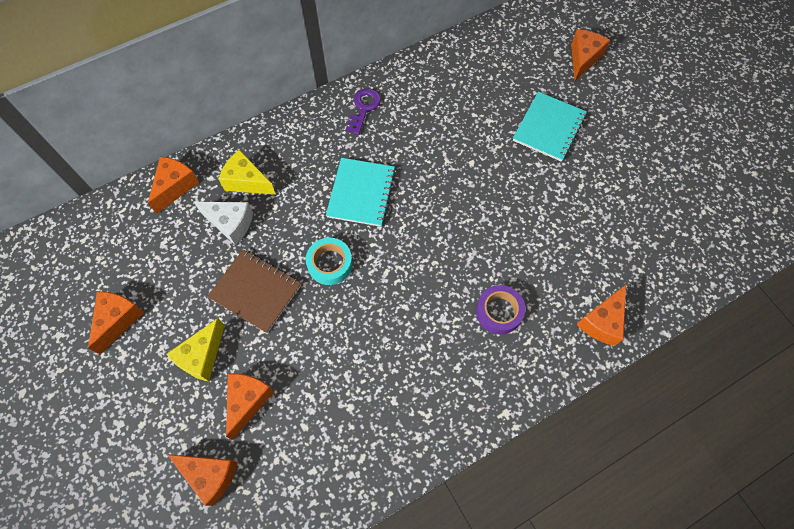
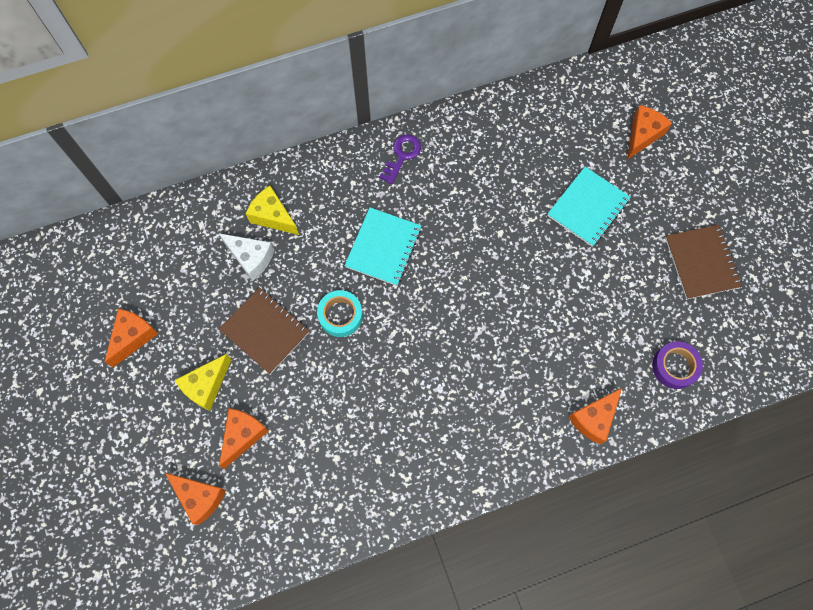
camera: 10 degrees right, 5 degrees up
orange cheese [148,157,199,214] -> none
purple tape [476,285,526,335] -> purple tape moved to [652,341,703,389]
none -> brown notebook [665,224,742,299]

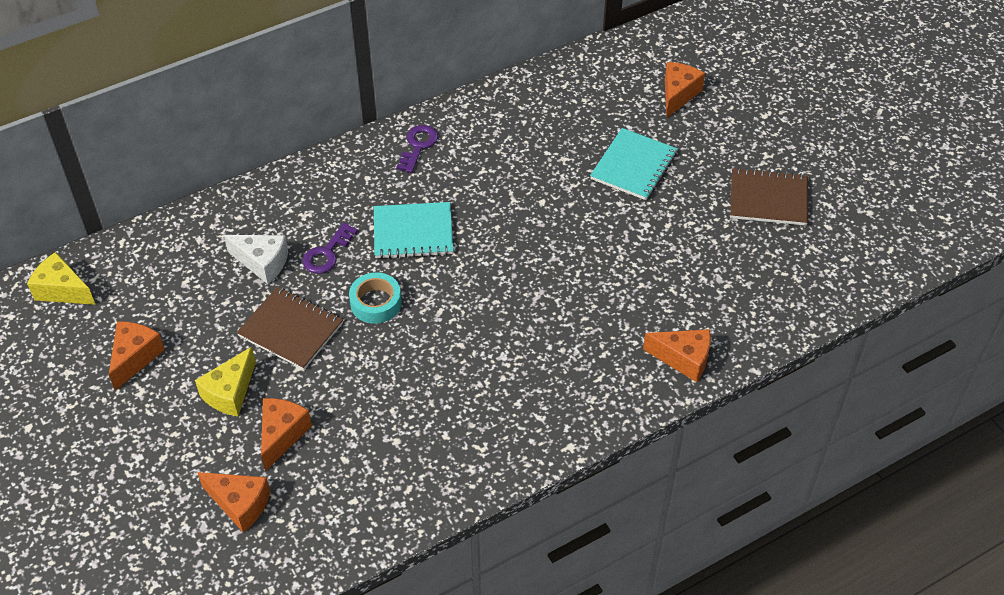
camera: 10 degrees left, 20 degrees down
yellow cheese [246,186,299,235] -> yellow cheese moved to [27,252,96,305]
turquoise notebook [344,207,422,286] -> turquoise notebook turned 75 degrees clockwise [374,202,453,259]
orange cheese [568,388,622,445] -> orange cheese turned 105 degrees counterclockwise [643,329,711,382]
purple tape [652,341,703,389] -> none
brown notebook [665,224,742,299] -> brown notebook turned 60 degrees counterclockwise [730,168,808,226]
none -> purple key [302,223,358,274]

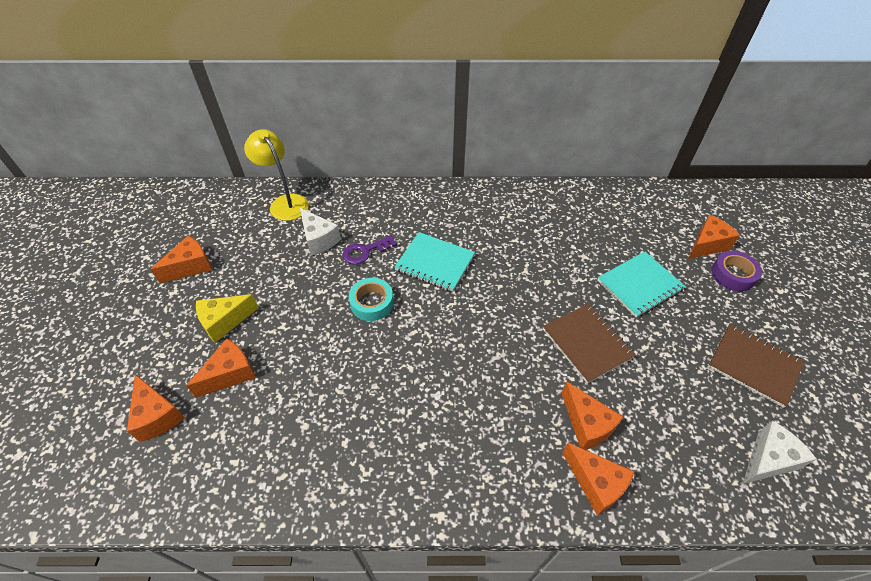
camera: 30 degrees right, 0 degrees up
yellow cheese [27,252,96,305] -> none
brown notebook [237,286,343,370] -> brown notebook moved to [543,303,636,383]
purple key [396,125,438,173] -> none
none -> yellow lamp [244,129,309,221]
none -> orange cheese [561,381,623,450]
none -> purple tape [711,251,762,291]
none -> white cheese [743,421,816,484]

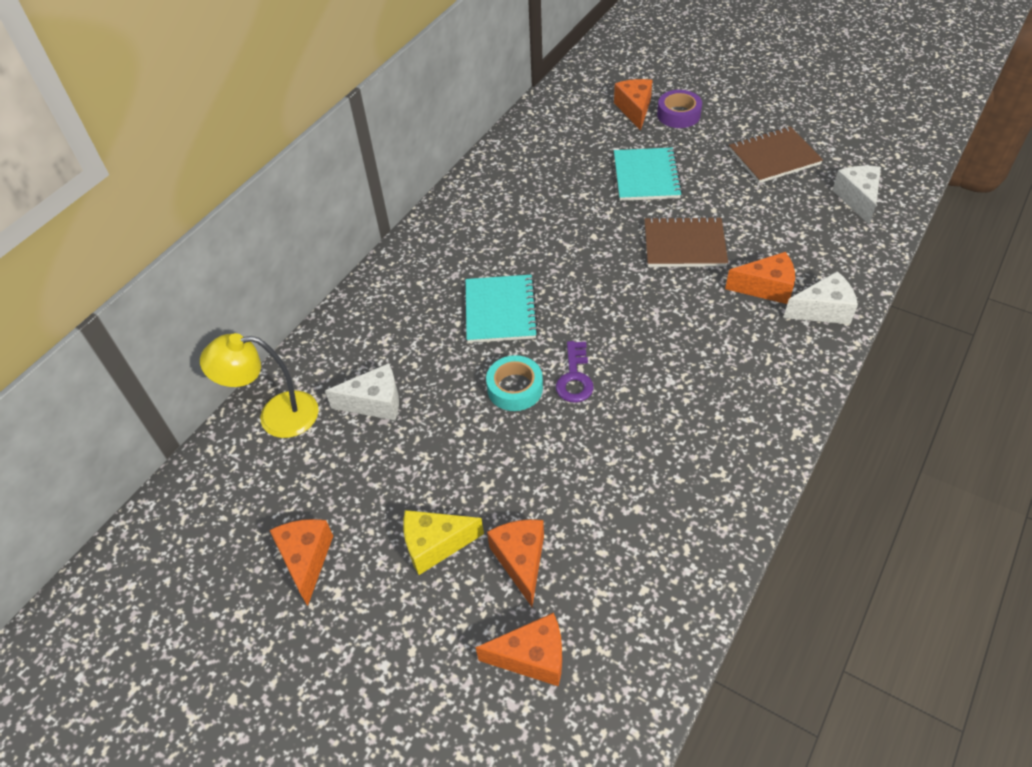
camera: 55 degrees left, 0 degrees up
yellow cheese [196,294,259,343] -> yellow cheese turned 75 degrees clockwise [403,510,484,575]
purple key [343,235,397,265] -> purple key moved to [556,341,594,403]
turquoise notebook [395,232,475,292] -> turquoise notebook turned 60 degrees counterclockwise [466,275,539,343]
orange cheese [562,443,635,515] -> white cheese [783,271,858,324]

